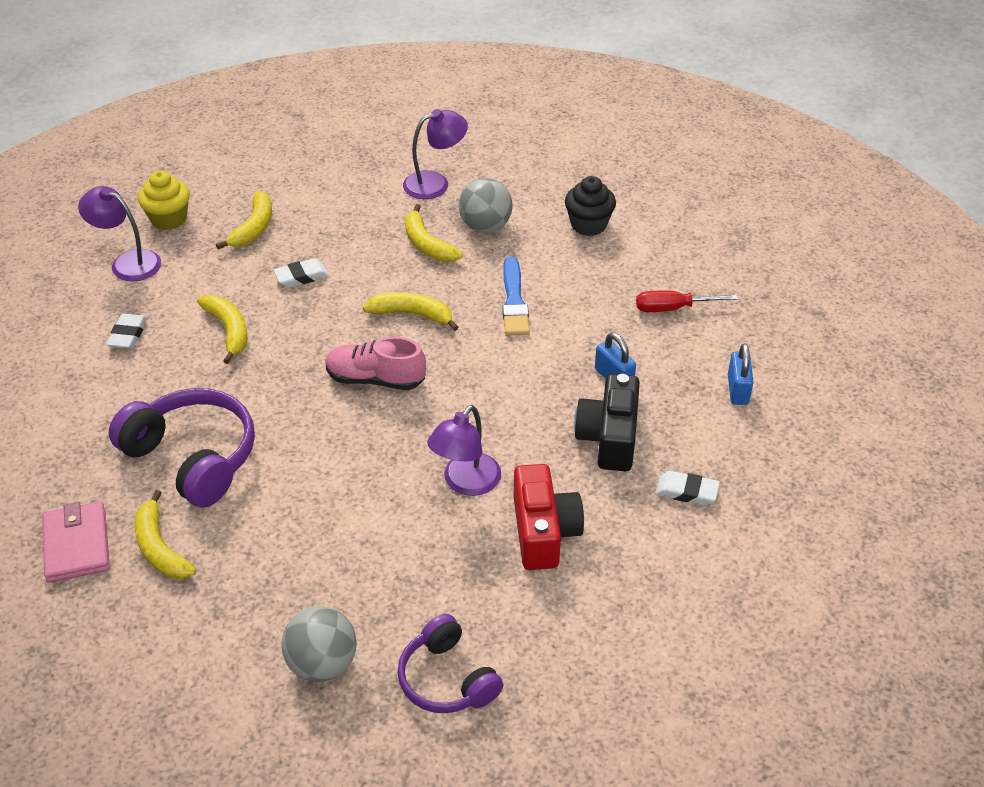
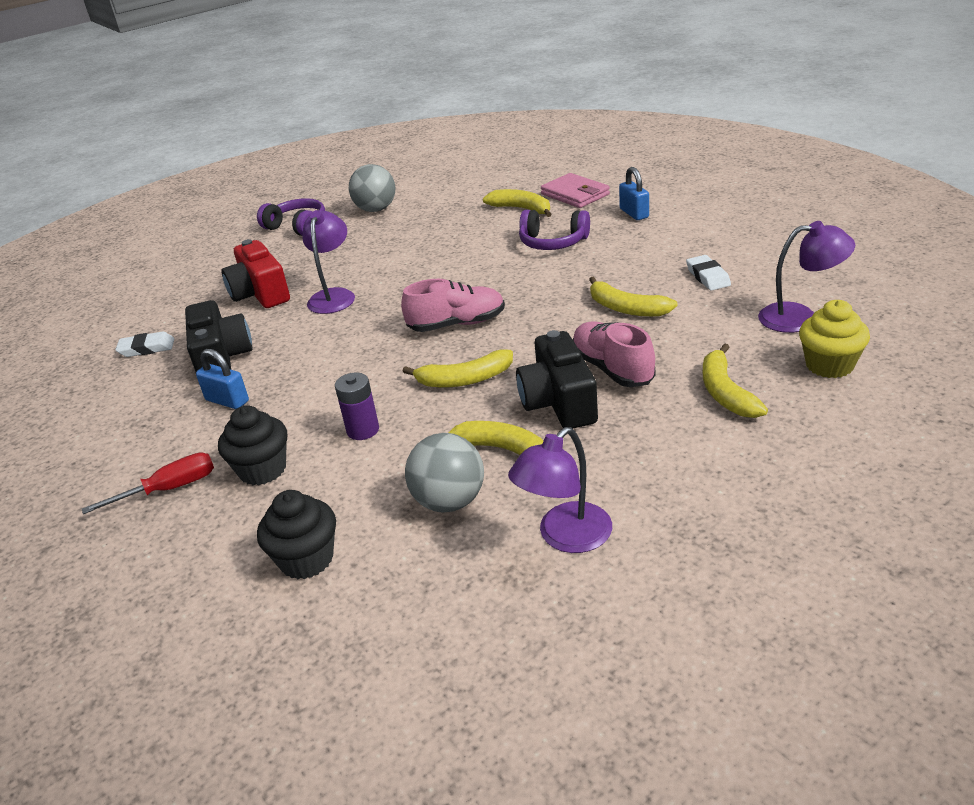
camera: 160 degrees right, 10 degrees down
purple headphones [109,388,255,508] -> purple headphones [519,210,590,250], size x0.65
white eraser [274,258,329,287] -> pink shoe [573,321,655,387]
blue brush [502,257,530,335] -> purple battery [335,373,379,440]
blue padlock [728,343,754,405] -> blue padlock moved to [619,167,649,220]
none -> black cupcake [218,405,287,485]
none -> black camera [516,330,598,429]

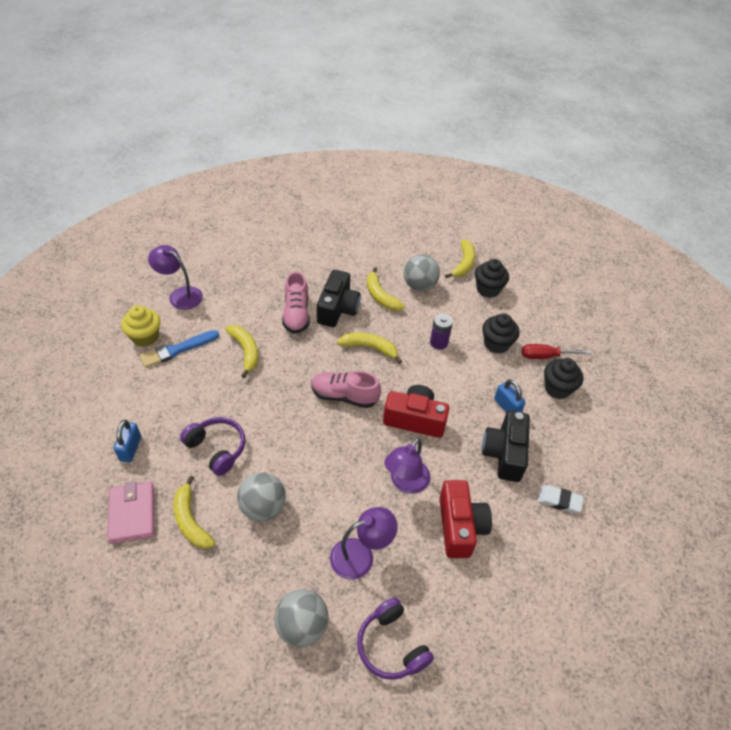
camera: 160 degrees left, 15 degrees up
purple lamp [508,427,612,553] -> purple lamp moved to [330,507,398,580]
white eraser [686,255,731,291] -> blue brush [140,330,219,368]
yellow banana [703,343,768,418] -> yellow banana moved to [445,240,475,278]
yellow cupcake [799,300,870,378] -> yellow cupcake moved to [121,305,160,347]
none -> grey ball [237,472,286,521]
none -> red camera [383,385,449,438]
none -> black cupcake [544,358,583,399]

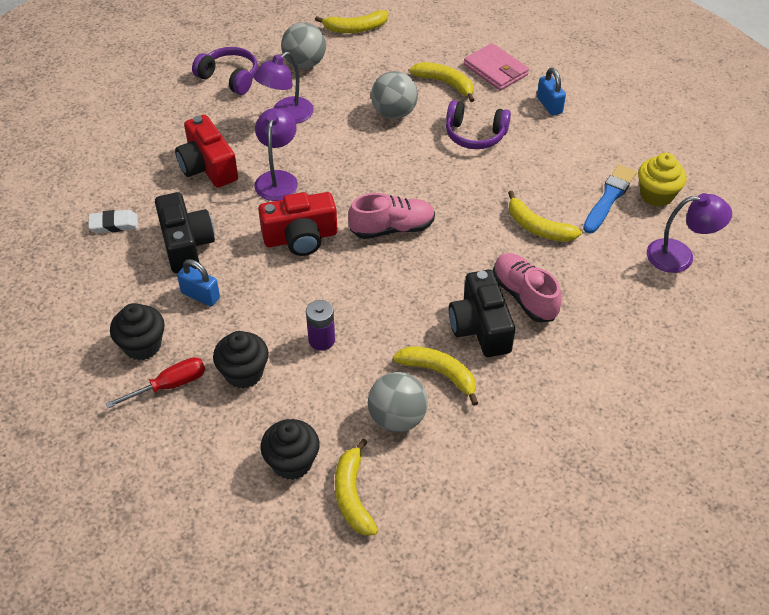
camera: 155 degrees right, 0 degrees up
yellow banana [337,332,402,364] -> yellow banana moved to [315,10,388,33]

